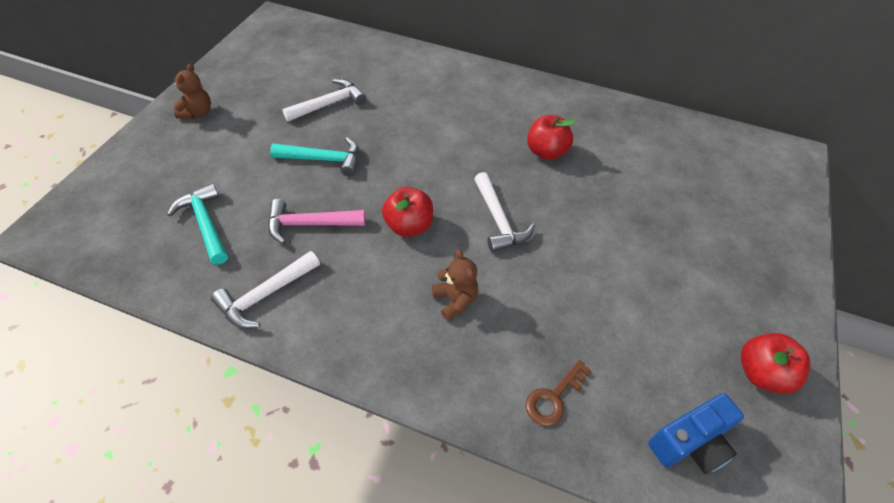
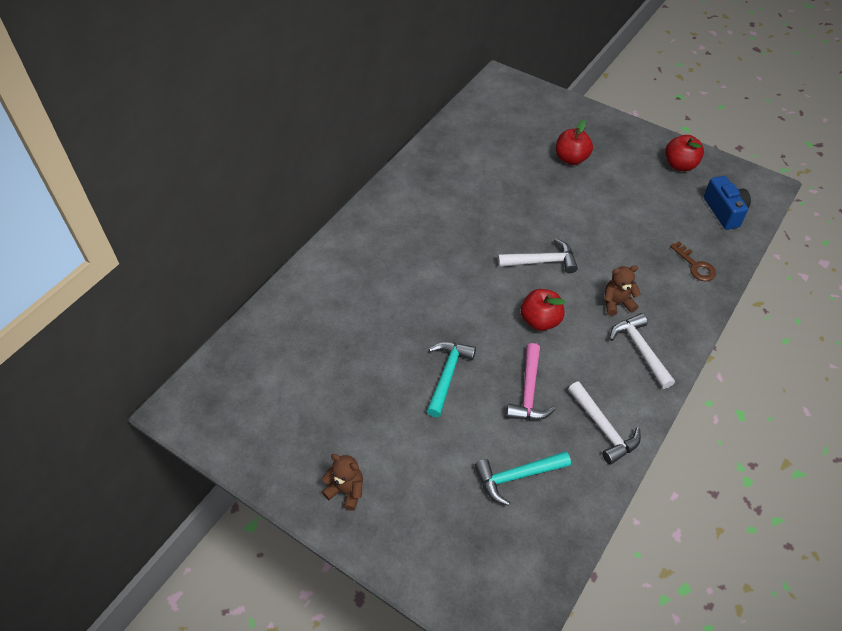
camera: 75 degrees left, 0 degrees up
white hammer [282,79,366,122] -> white hammer moved to [610,313,675,389]
red apple [527,115,577,160] -> red apple moved to [556,120,593,165]

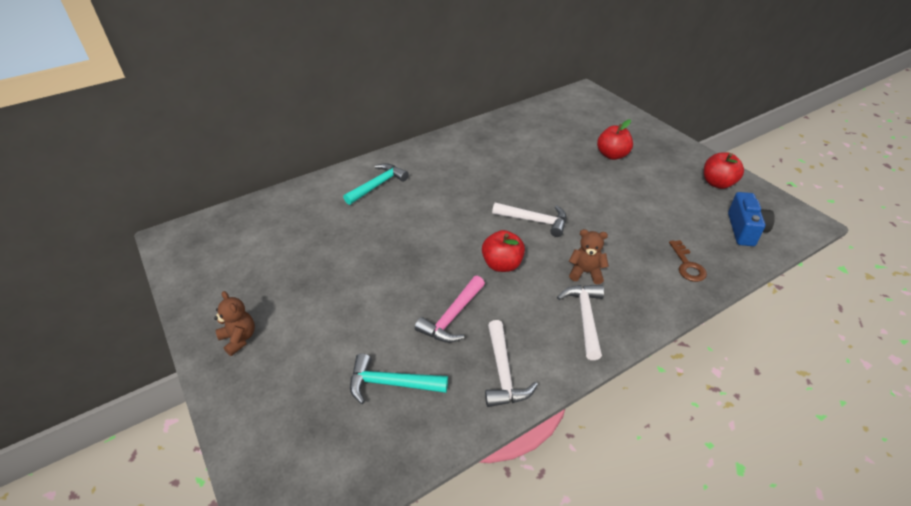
camera: 25 degrees right, 10 degrees down
turquoise hammer [427,342,476,417] -> turquoise hammer moved to [343,163,409,205]

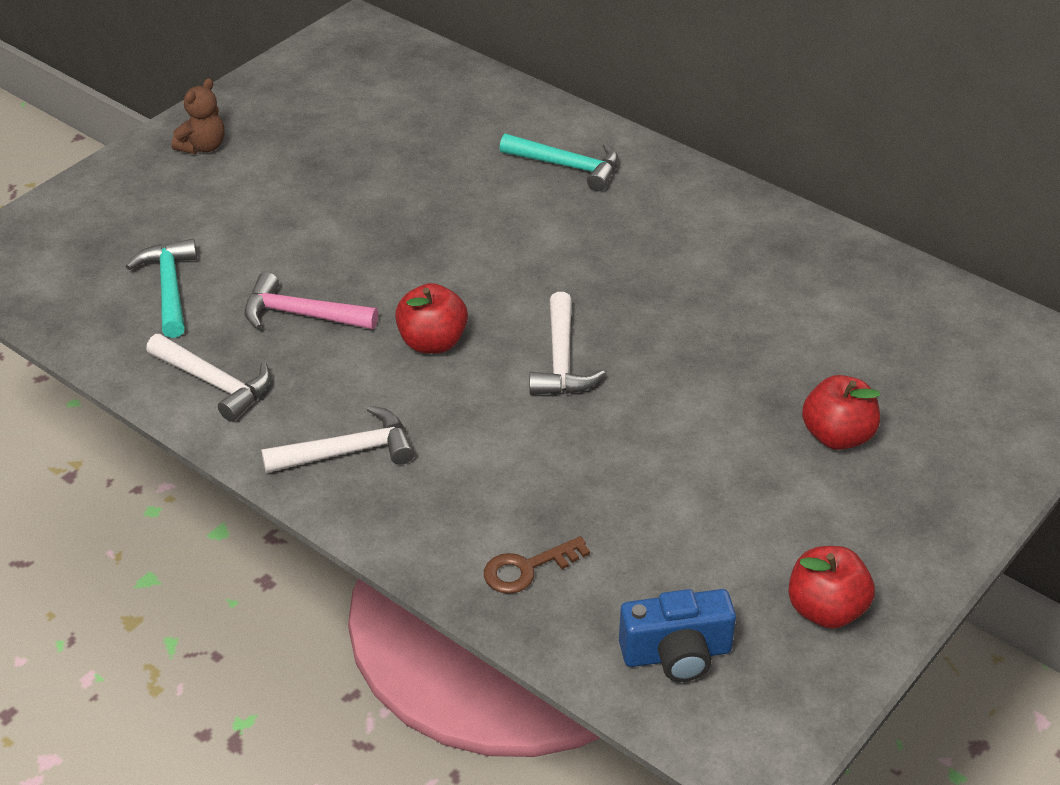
camera: 70 degrees right, 0 degrees up
white hammer [485,320,538,407] -> white hammer turned 120 degrees counterclockwise [146,334,271,422]
brown teddy bear [569,229,609,284] -> none

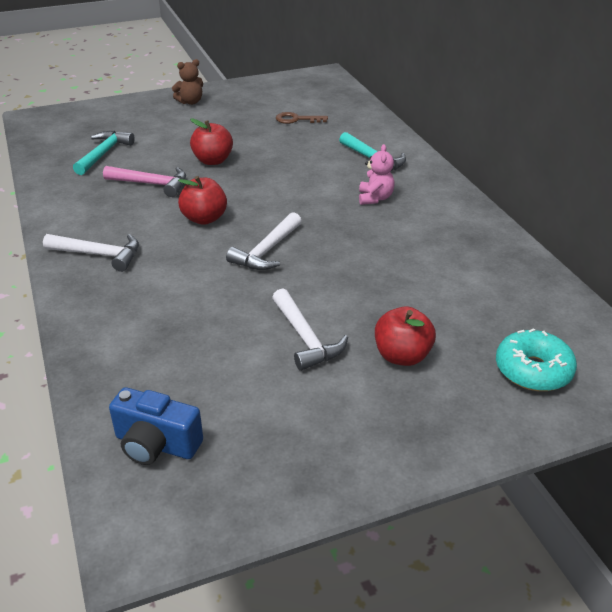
camera: 30 degrees right, 5 degrees down
white hammer [146,334,271,422] -> white hammer moved to [272,288,348,371]
pink hammer [244,272,378,330] -> pink hammer turned 150 degrees clockwise [103,166,186,197]
brown key [484,536,590,594] -> brown key moved to [276,112,328,124]
red apple [788,546,875,629] -> red apple moved to [190,118,233,165]
none -> pink teddy bear [359,144,395,205]
none -> turquoise donut [496,328,577,391]

